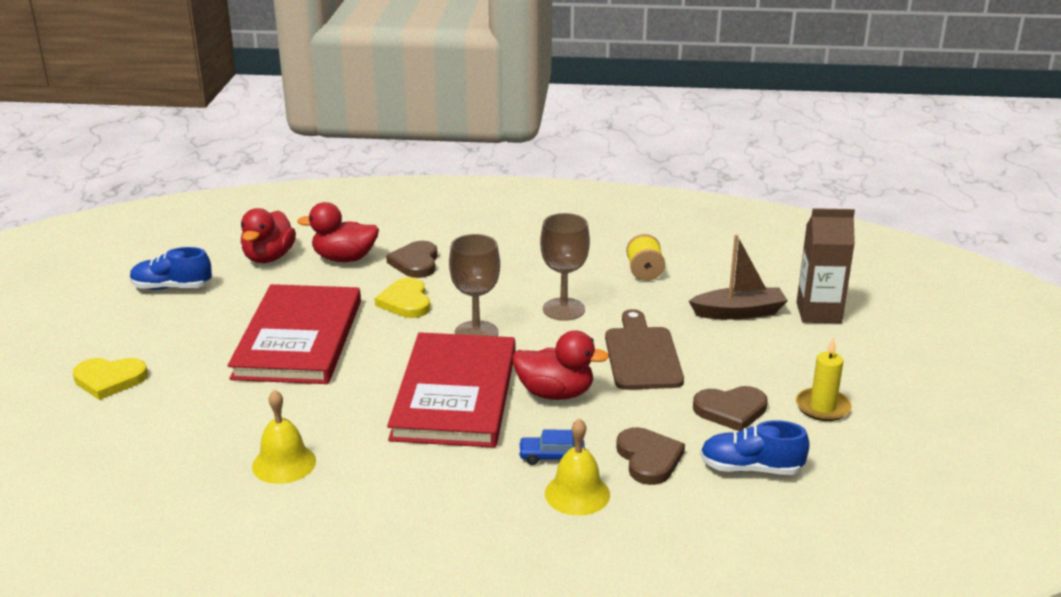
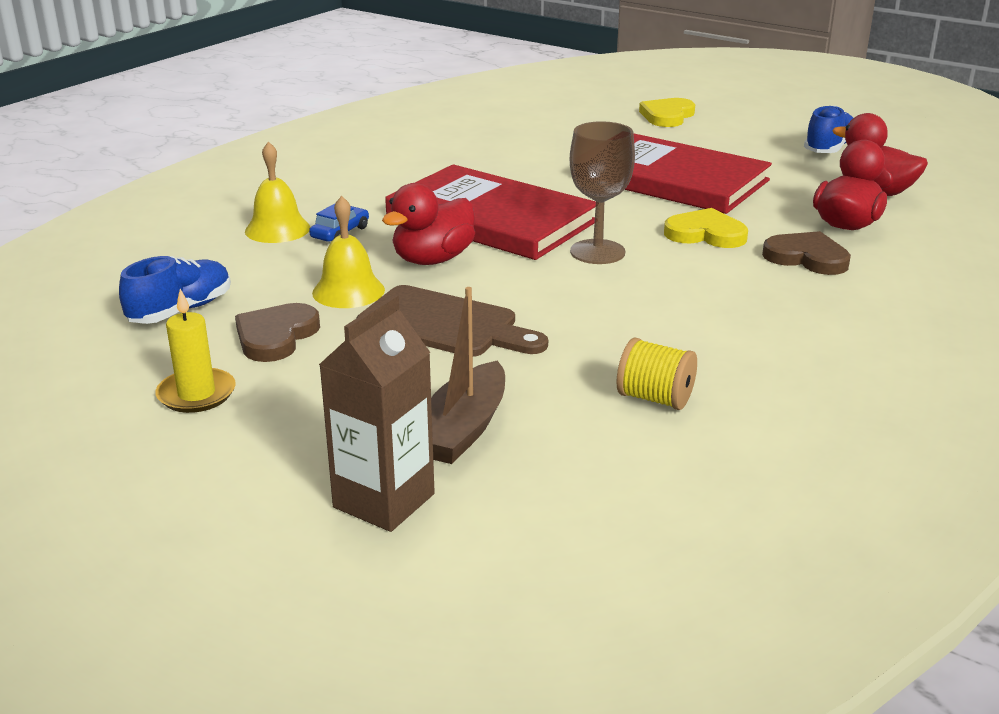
camera: 120 degrees right, 0 degrees up
yellow bell [252,390,316,484] -> yellow bell moved to [312,196,385,308]
brown goblet [540,213,590,321] -> none
brown heart [616,427,685,485] -> none

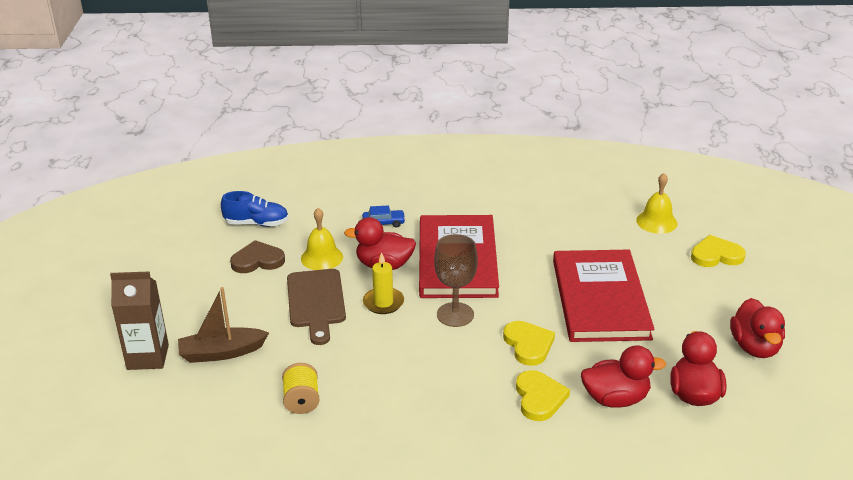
camera: 55 degrees right, 5 degrees up
yellow candle [155,289,236,413] -> yellow candle moved to [363,252,404,314]
yellow bell [245,141,310,243] -> yellow bell moved to [636,173,677,234]
brown heart [762,231,851,275] -> yellow heart [516,370,570,421]
blue shoe [804,105,853,153] -> red duck [730,298,785,358]

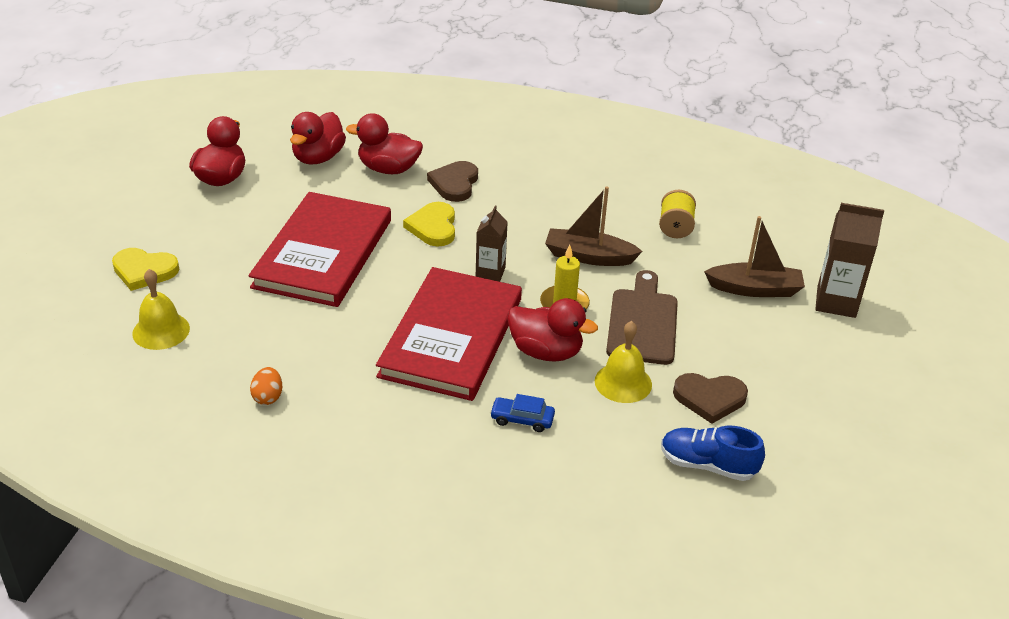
camera: 165 degrees left, 5 degrees up
brown goblet [434,234,478,327] -> brown carton [476,205,508,282]
yellow heart [516,370,570,421] -> brown heart [427,161,478,202]
none -> orange egg [250,367,282,405]
none -> brown boat [545,186,643,266]

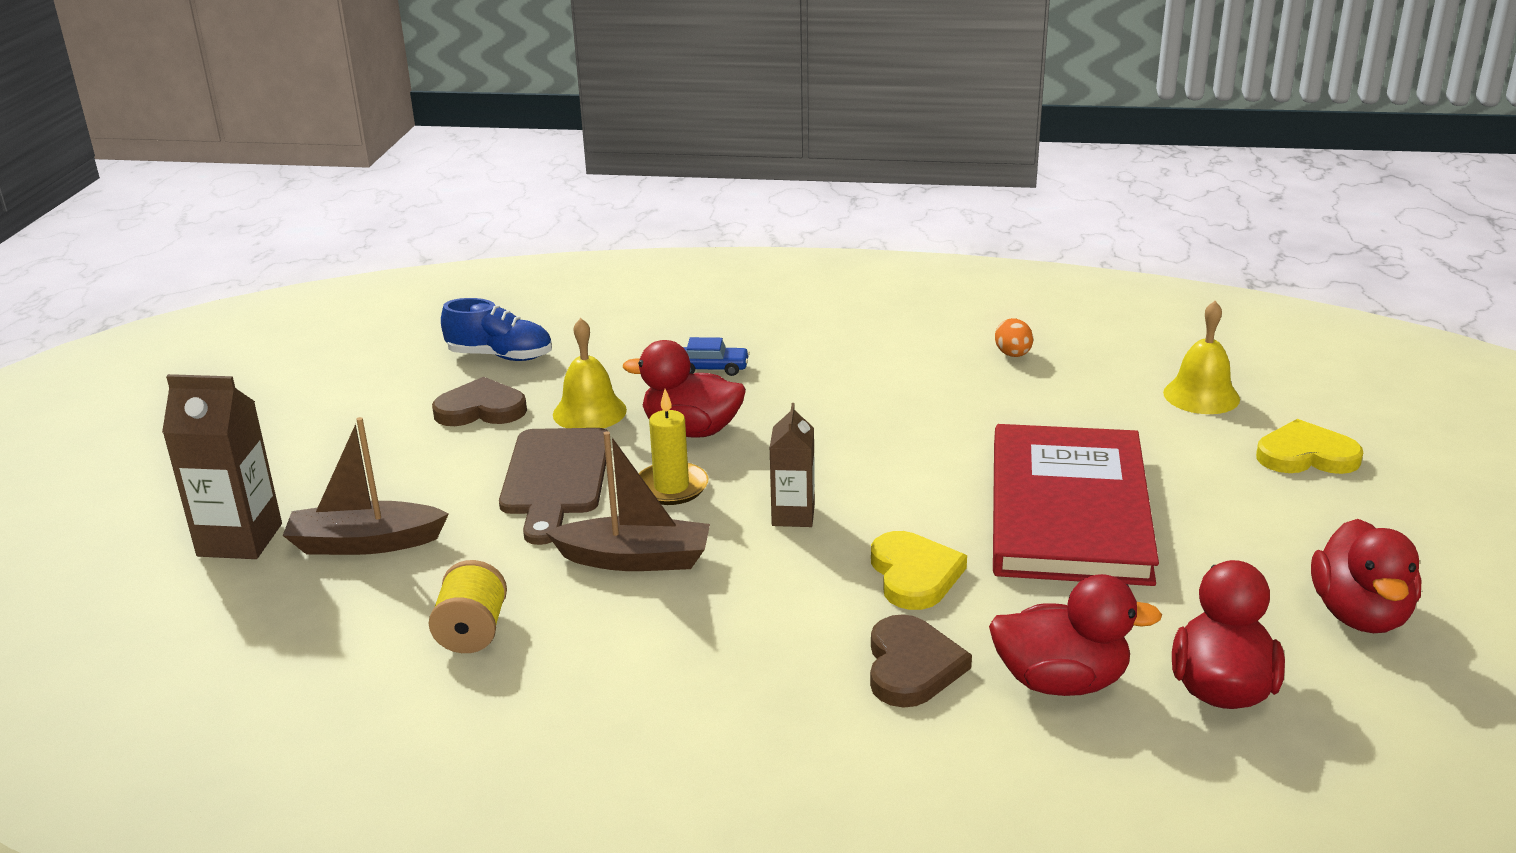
camera: 175 degrees right, 10 degrees down
red book [376,267,522,401] -> none

